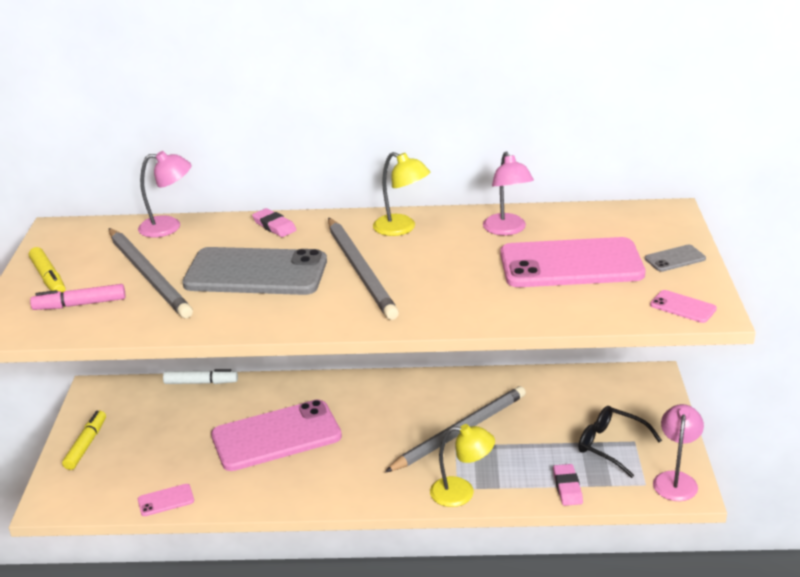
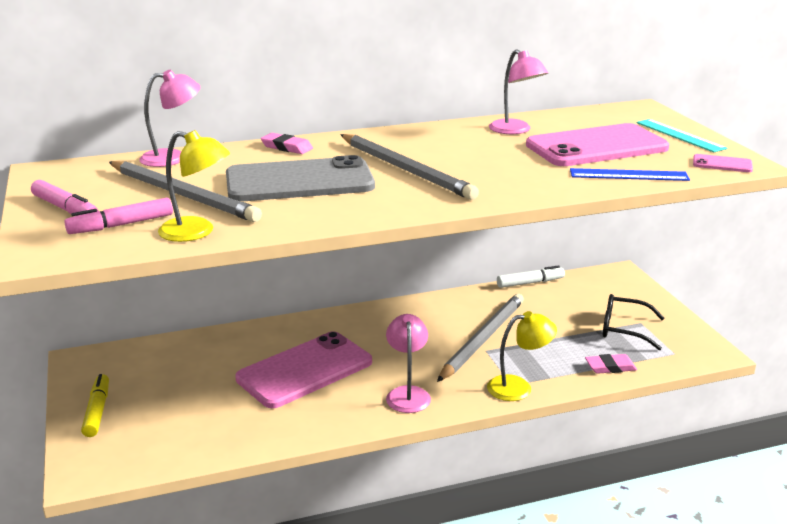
camera: 20 degrees left, 5 degrees down
yellow marker [29,247,66,292] -> pink marker [31,180,98,216]
pink phone [138,484,194,516] -> none
white marker [163,369,238,384] -> white marker moved to [497,265,565,288]
yellow lamp [373,152,430,236] -> yellow lamp moved to [158,130,230,242]
pink eraser [553,464,583,506] -> pink eraser turned 75 degrees counterclockwise [585,354,637,374]
grey phone [645,245,706,272] -> turquoise ruler [636,119,728,152]
pink lamp [653,404,704,501] -> pink lamp moved to [386,314,431,413]
none -> blue ruler [570,168,690,181]

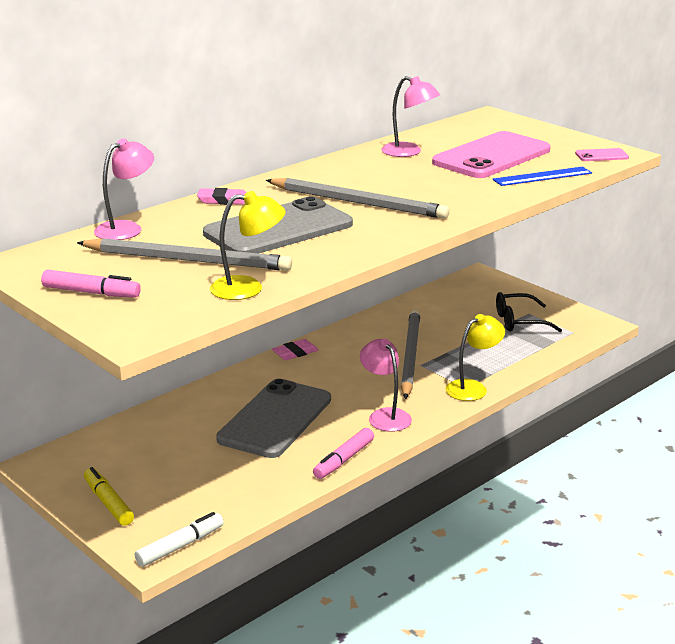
camera: 25 degrees left, 0 degrees up
pink marker [64,198,173,234] -> pink marker moved to [313,428,374,479]
pink phone [235,331,372,408] -> grey phone [216,379,331,458]
white marker [497,265,565,288] -> white marker moved to [135,512,224,567]
pink eraser [585,354,637,374] -> pink eraser moved to [272,339,318,360]
turquoise ruler [636,119,728,152] -> none

